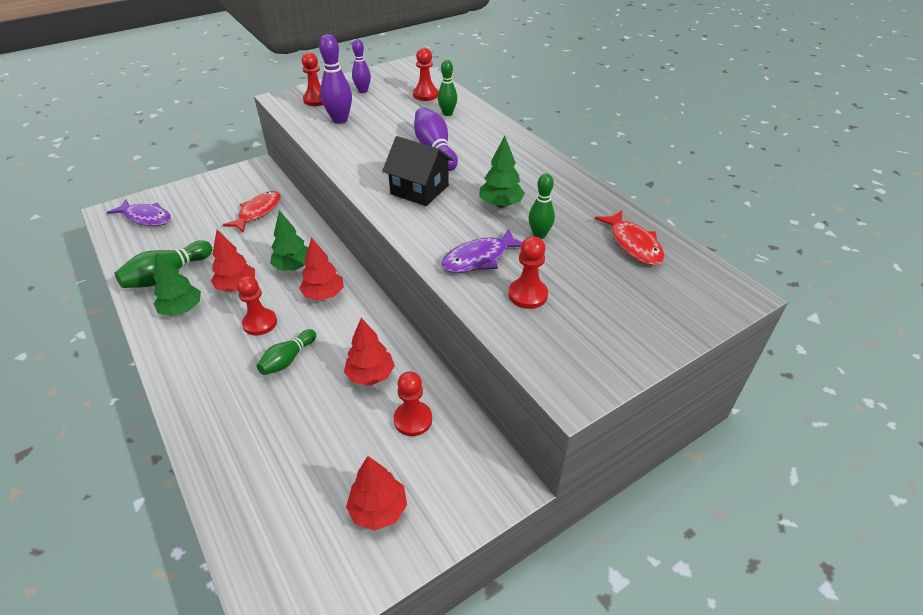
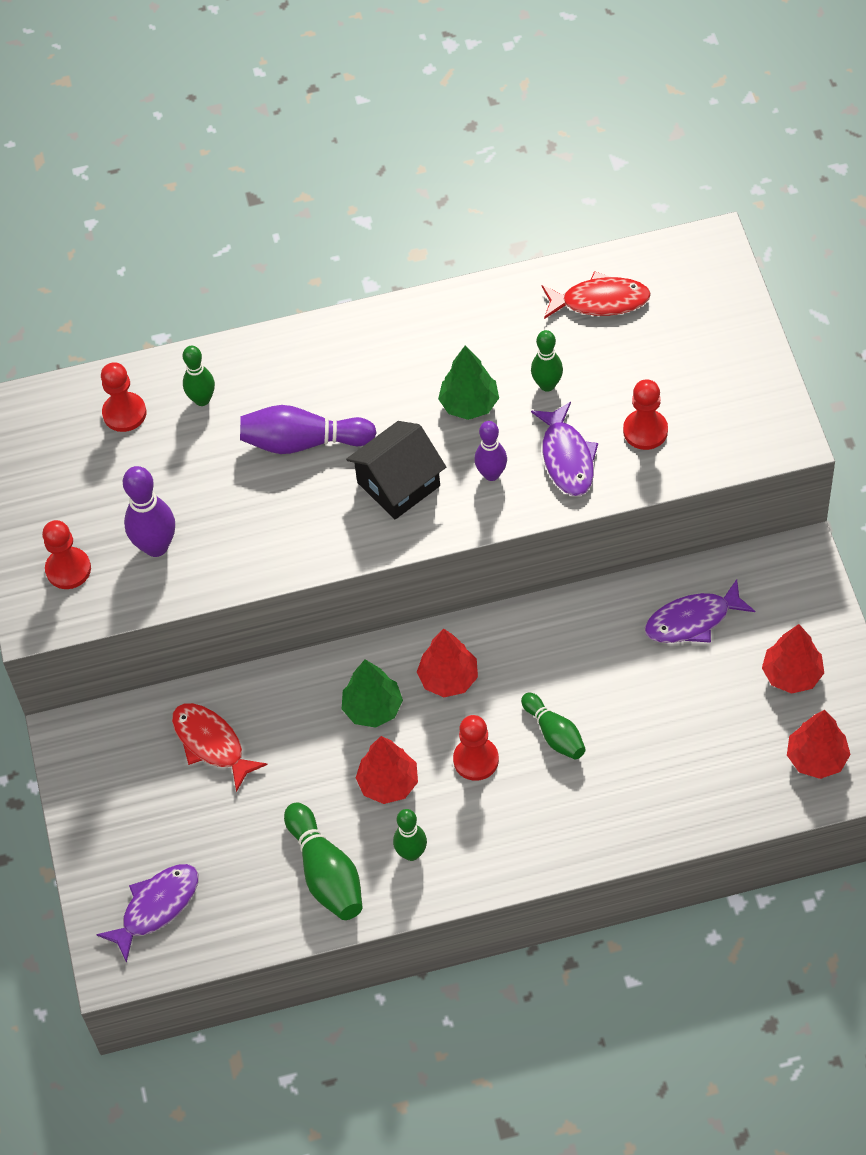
camera: 65 degrees left, 15 degrees up
green tree [153,252,201,316] -> green bowling pin [393,809,427,861]
red tree [344,318,395,386] -> red tree moved to [787,710,851,779]
purple bowling pin [352,39,371,93] -> purple bowling pin moved to [475,421,507,481]
red pawn [394,371,432,436] -> purple fish [645,579,755,643]

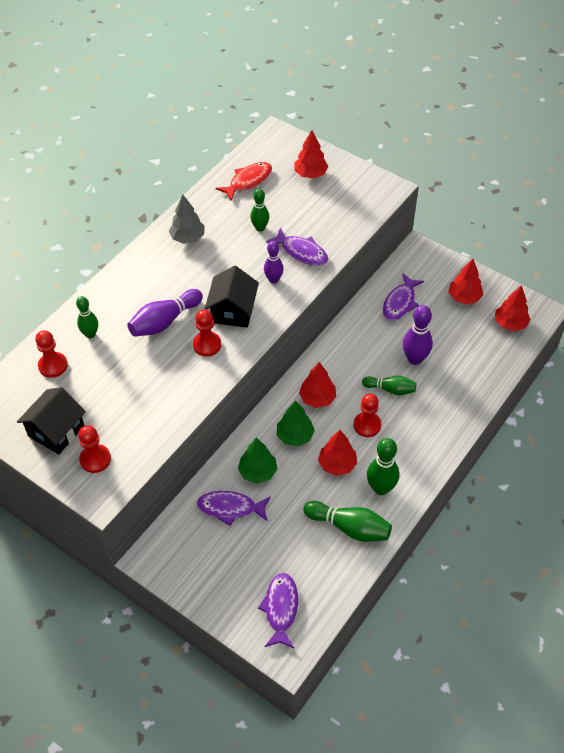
camera: 45 degrees left, 5 degrees down
purple bowling pin [123,466,175,557] -> purple bowling pin moved to [403,305,433,365]
red fish [172,703,268,792] -> purple fish [197,491,271,526]
green bowling pin [393,809,427,861] -> green bowling pin [367,438,399,495], size x1.52
green tree [438,346,499,420] -> green tree moved to [238,437,277,484]
red pawn [623,379,668,450] -> red pawn moved to [193,309,221,357]
none -> black house [17,387,86,454]
none -> grey tree [169,194,205,244]
none -> red tree [295,130,329,178]

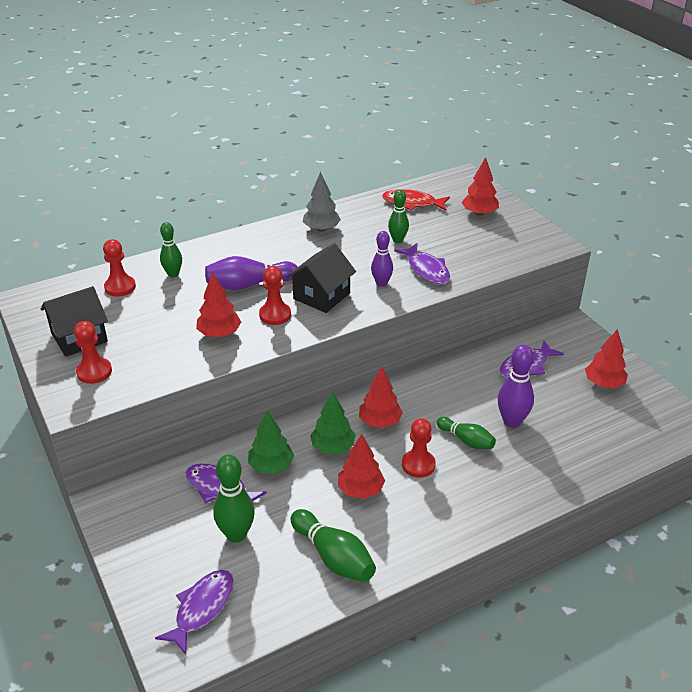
camera: 25 degrees right, 15 degrees down
red fish [216,162,272,201] -> red fish turned 150 degrees counterclockwise [382,189,450,211]
green bowling pin [367,438,399,495] -> green bowling pin moved to [213,455,255,542]
red tree [495,285,531,331] -> red tree moved to [196,272,241,337]

